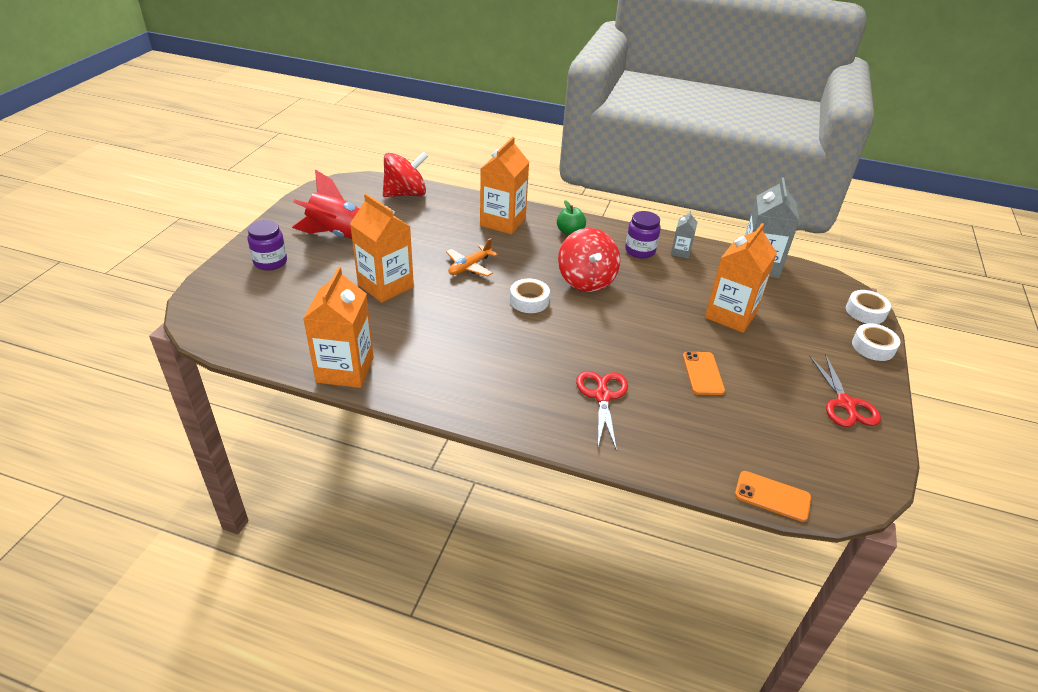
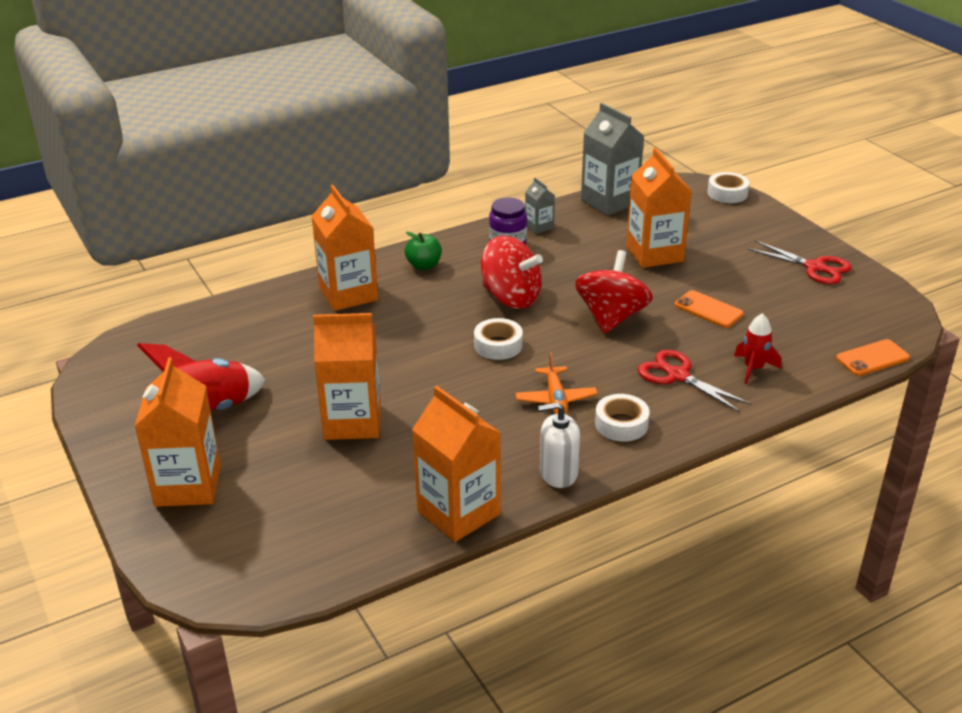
camera: 45 degrees left, 5 degrees down
purple jar [248,220,287,271] -> orange carton [135,357,221,507]
red spinning top [383,152,428,197] -> red spinning top moved to [575,250,653,334]
orange plane [446,238,498,277] -> orange plane moved to [515,352,598,415]
white tape [852,323,900,361] -> white tape moved to [595,394,650,442]
none -> white soap dispenser [538,402,580,488]
none -> red rocket [734,313,781,384]

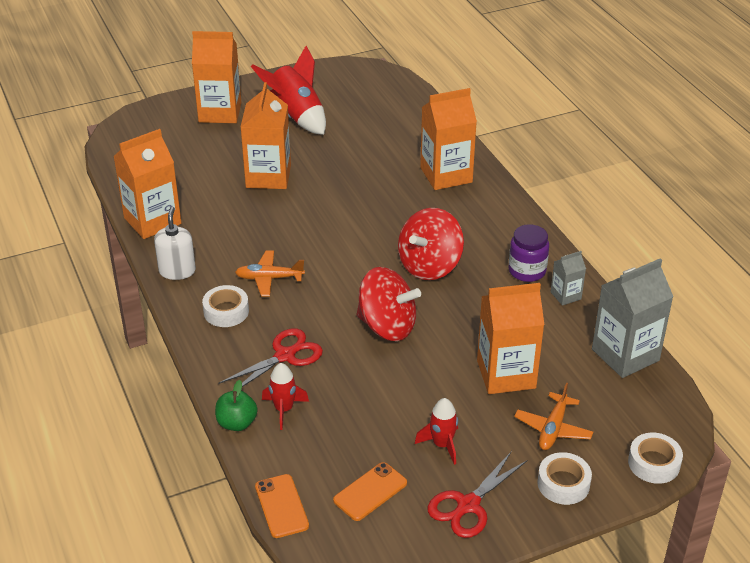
camera: 95 degrees right, 5 degrees up
green apple [405,231,442,270] -> green apple moved to [215,380,258,431]
white tape [474,318,523,360] -> white tape moved to [537,452,592,505]
orange phone [674,290,744,328] -> orange phone moved to [333,462,407,521]
none -> red rocket [415,398,458,465]
none -> orange plane [514,383,593,450]

